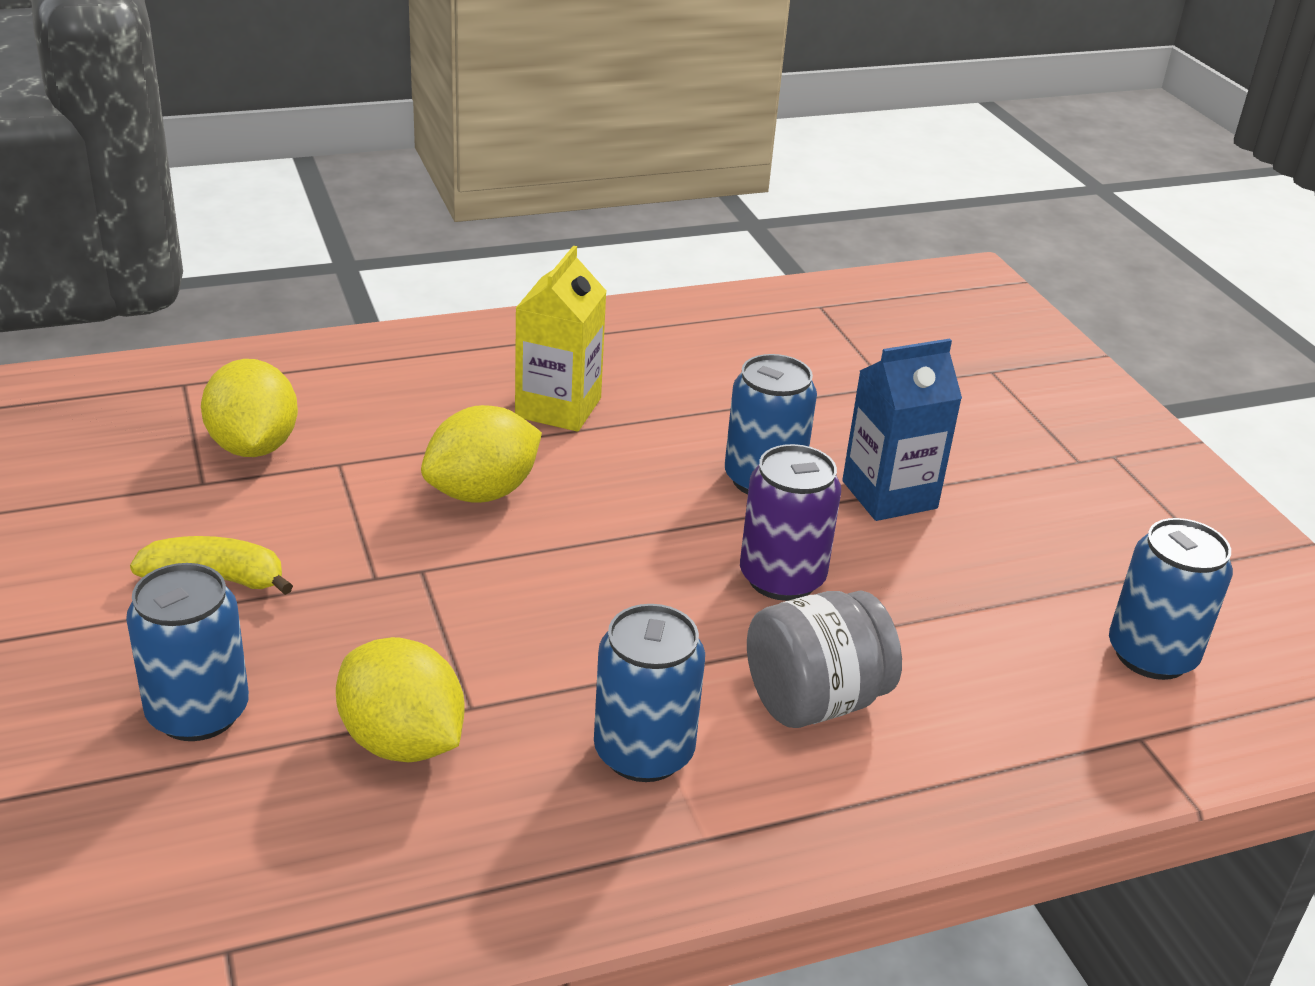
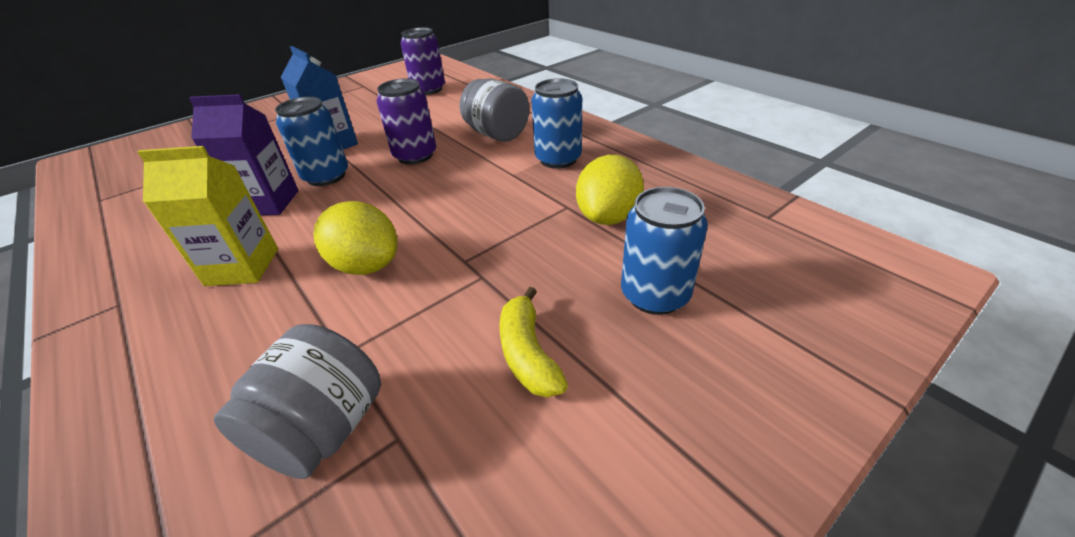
camera: 105 degrees left, 5 degrees up
yellow lemon [201,359,298,457] -> grey jar [213,324,381,479]
blue can [1109,518,1233,680] -> purple can [401,27,445,95]
none -> purple carton [189,94,299,215]

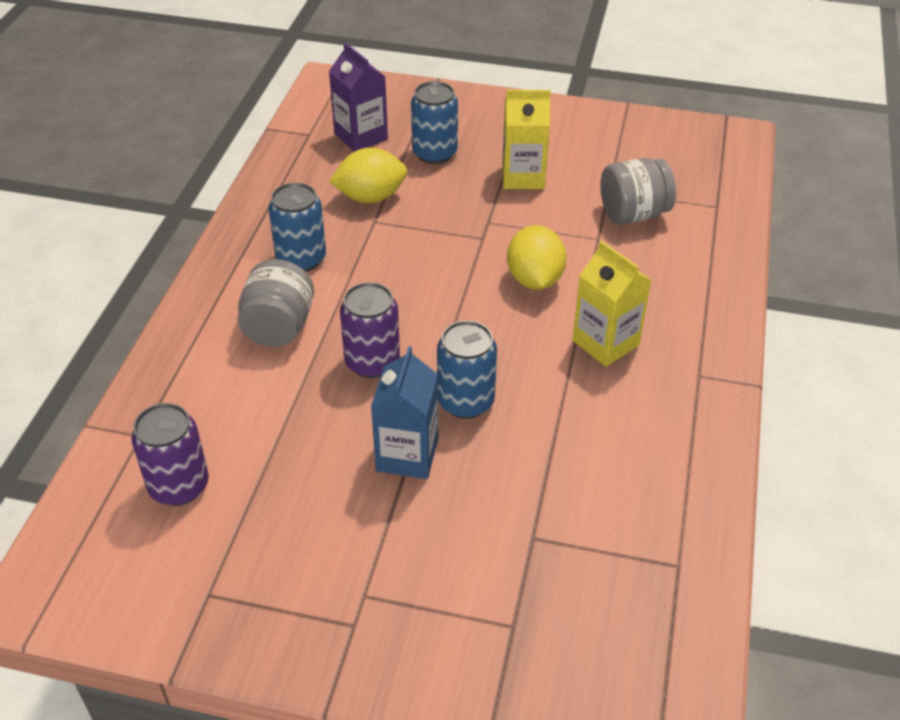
camera: 130 degrees left, 5 degrees up
purple carton [189,94,299,215] -> purple carton moved to [329,42,388,152]
yellow banana [499,287,568,397] -> yellow carton [502,90,551,189]

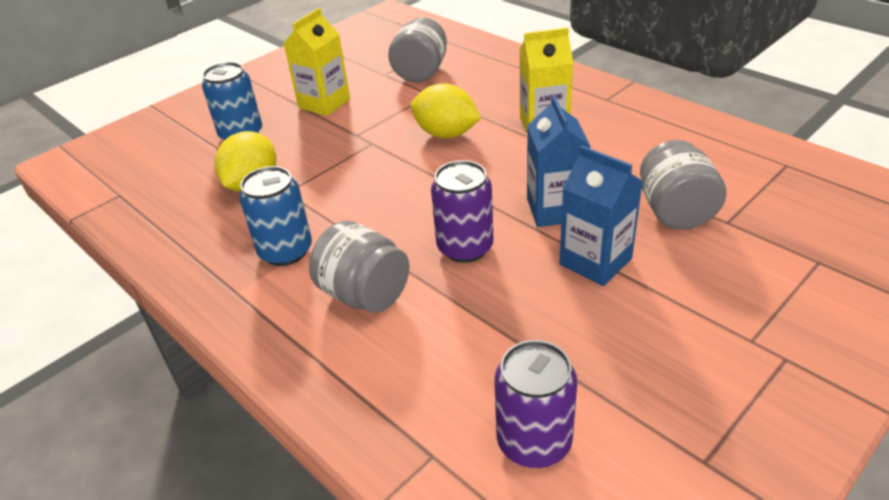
camera: 55 degrees left, 5 degrees down
purple carton [329,42,388,152] -> none
blue can [437,320,497,419] -> blue carton [527,95,590,227]
none -> grey jar [640,140,726,230]

